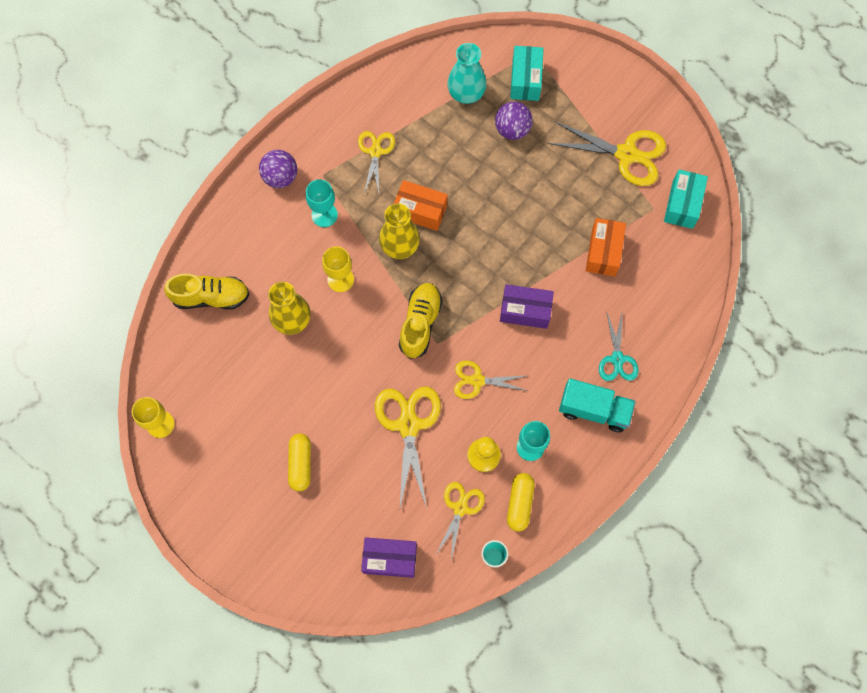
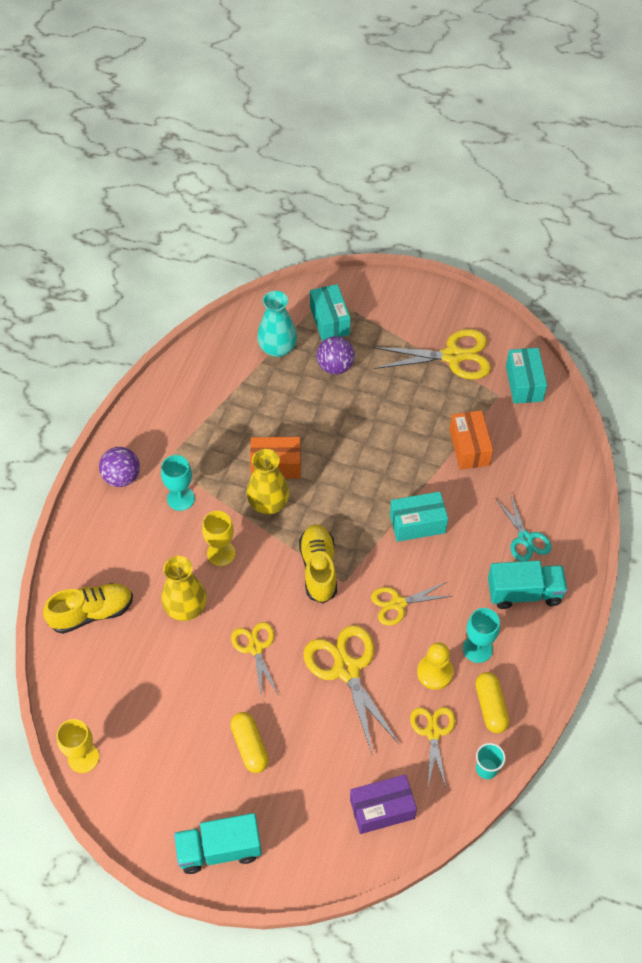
camera: 20 degrees left, 15 degrees down
yellow scissors [358,131,395,194] -> yellow scissors moved to [231,622,278,700]
purple box [500,284,554,329] -> turquoise box [390,492,448,542]
none -> turquoise truck [174,813,262,874]

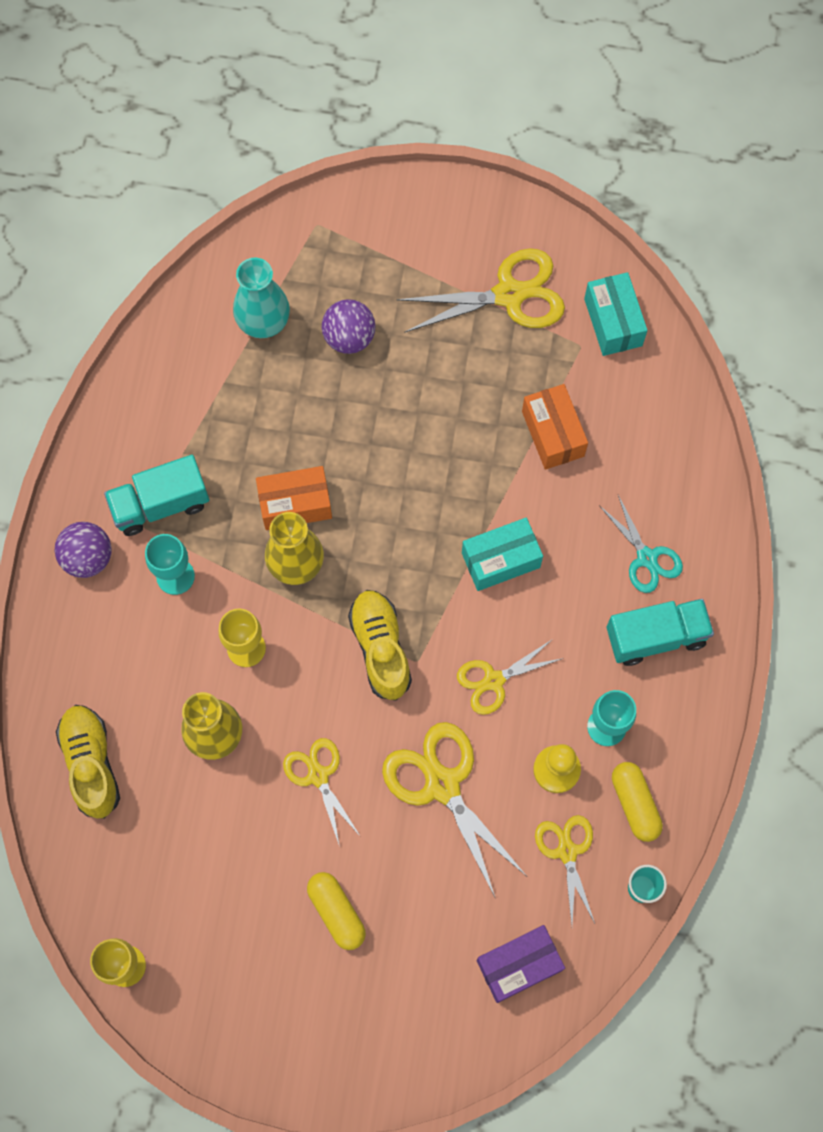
camera: 10 degrees left, 15 degrees up
yellow shoe [43,583,133,634] -> yellow shoe turned 75 degrees counterclockwise [56,705,120,819]
turquoise truck [174,813,262,874] -> turquoise truck moved to [104,455,209,536]
turquoise box [310,284,350,341] -> none

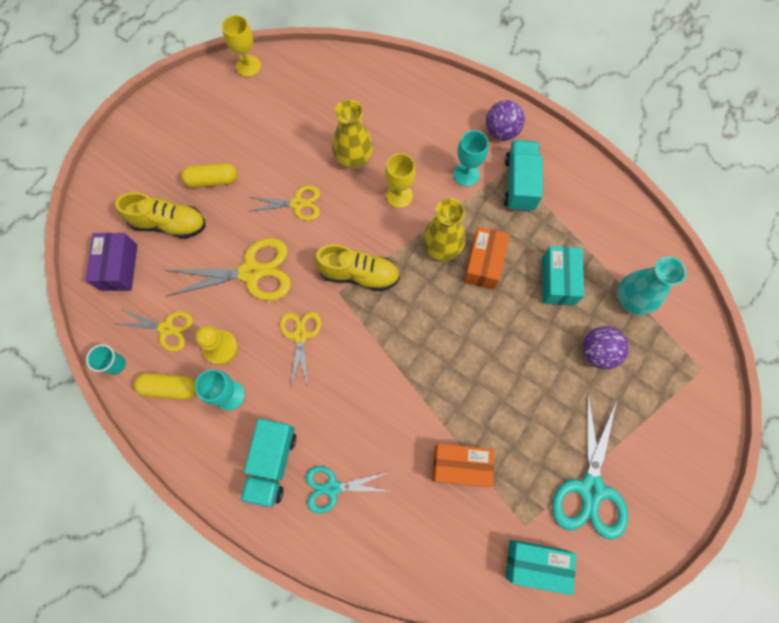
camera: 115 degrees right, 0 degrees up
yellow shoe [56,705,120,819] -> yellow shoe moved to [115,192,206,239]
yellow scissors [397,248,565,333] -> turquoise scissors [552,393,628,540]
turquoise box [462,518,543,591] -> turquoise box moved to [542,246,584,306]

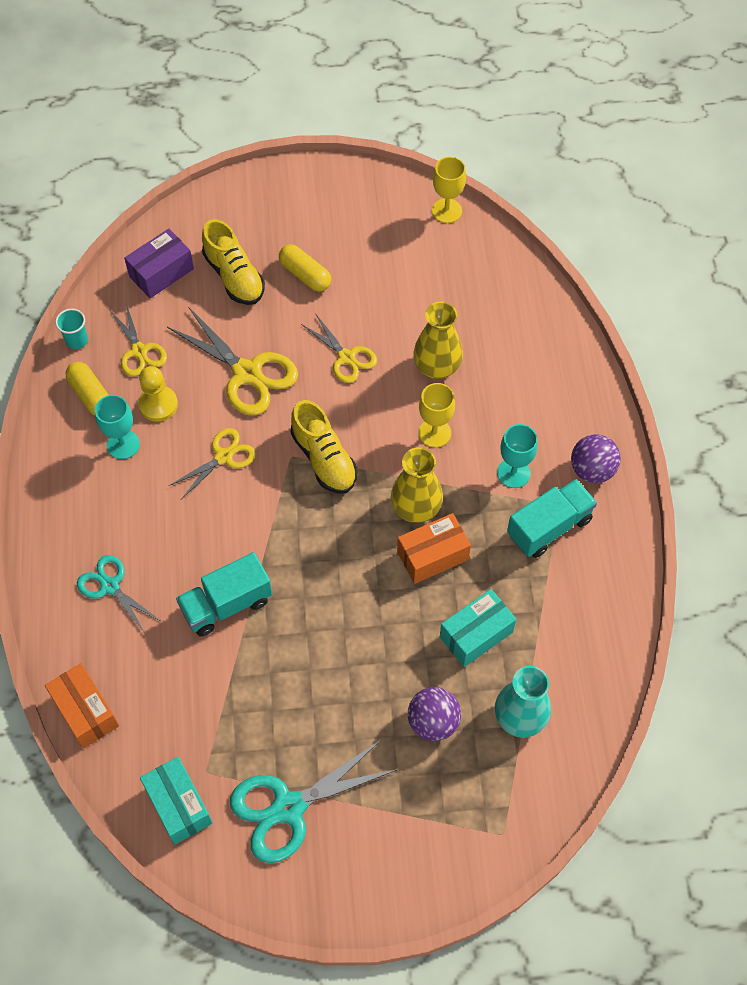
camera: 50 degrees right, 10 degrees down
turquoise truck [241,418,296,508] -> turquoise truck moved to [176,552,272,637]
orange box [433,444,495,487] -> orange box moved to [45,663,119,748]

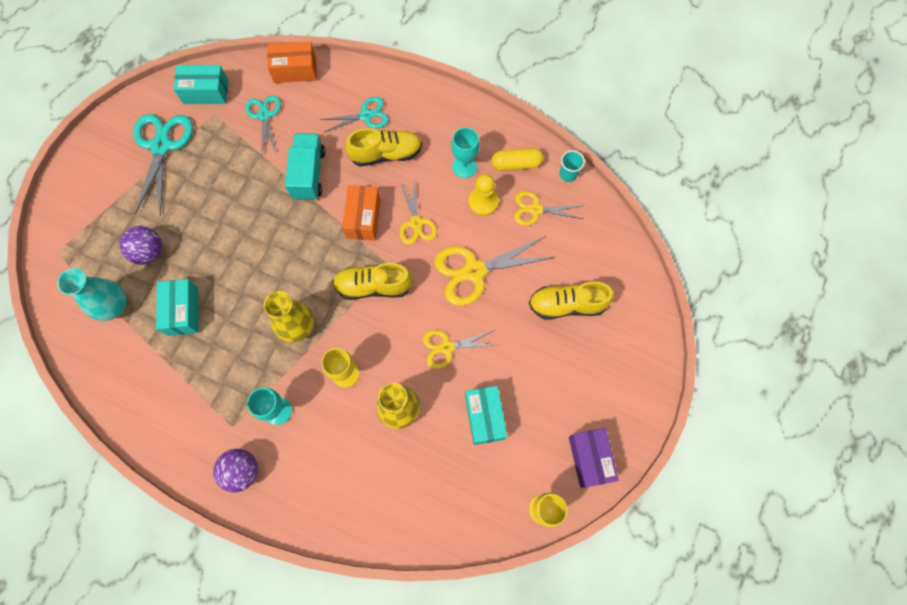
camera: 120 degrees right, 10 degrees up
purple box [124,229,194,298] -> purple box moved to [569,428,619,488]
yellow capsule [279,244,331,292] -> none
orange box [397,513,471,584] -> orange box moved to [342,185,380,241]
turquoise truck [507,479,597,558] -> none
none -> turquoise scissors [245,95,281,153]
none -> yellow shoe [345,128,422,166]
none -> turquoise box [465,386,507,445]

